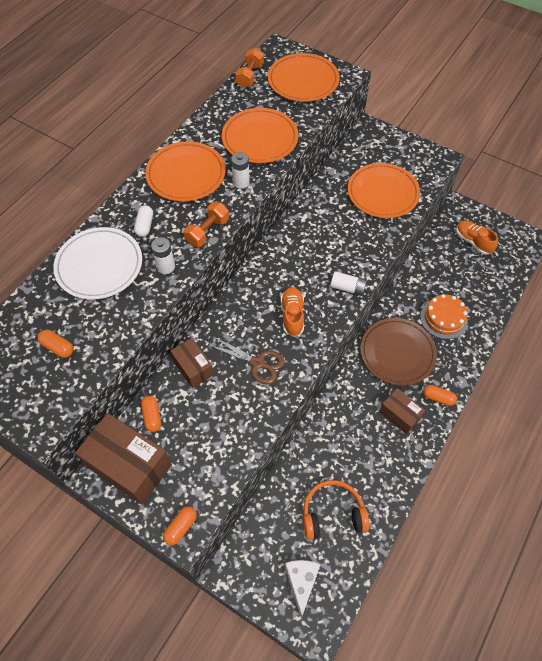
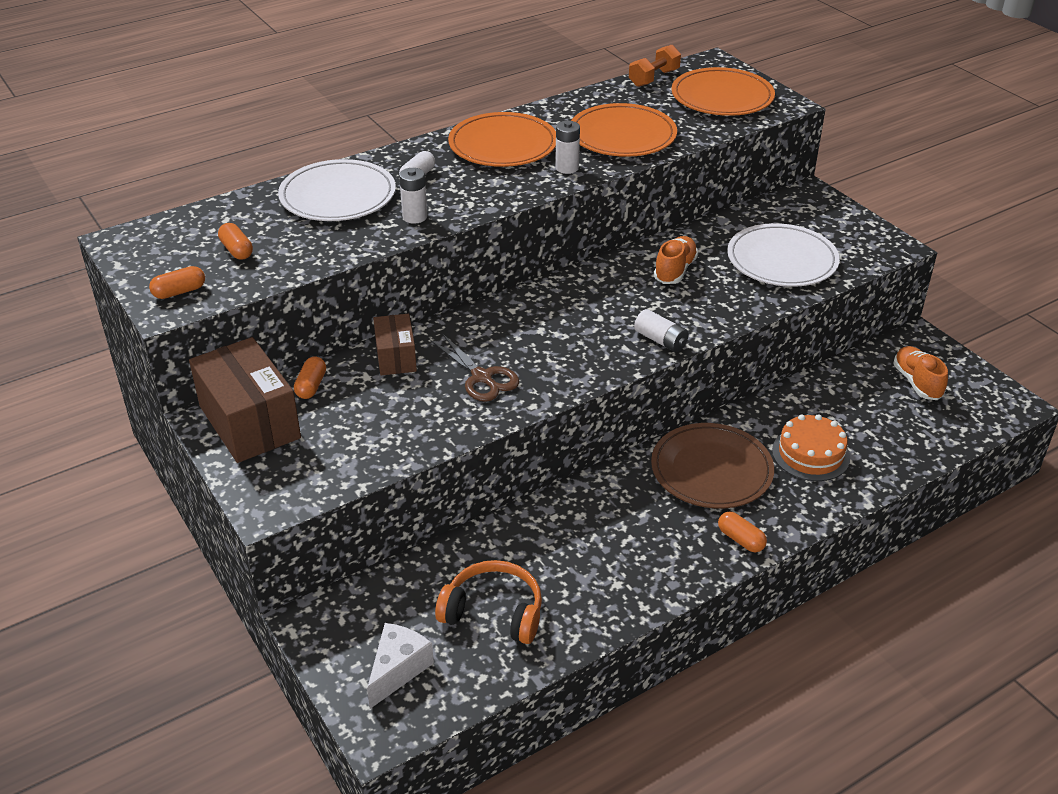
camera: 25 degrees right, 20 degrees down
orange capsule [163,506,197,545] -> orange capsule moved to [149,266,205,299]
orange dumbbell [184,202,229,247] -> none
orange shoe [281,287,304,337] -> orange shoe moved to [654,236,698,284]
orange plate [348,163,420,218] -> white plate [727,223,840,287]
brown box [379,388,426,434] -> none

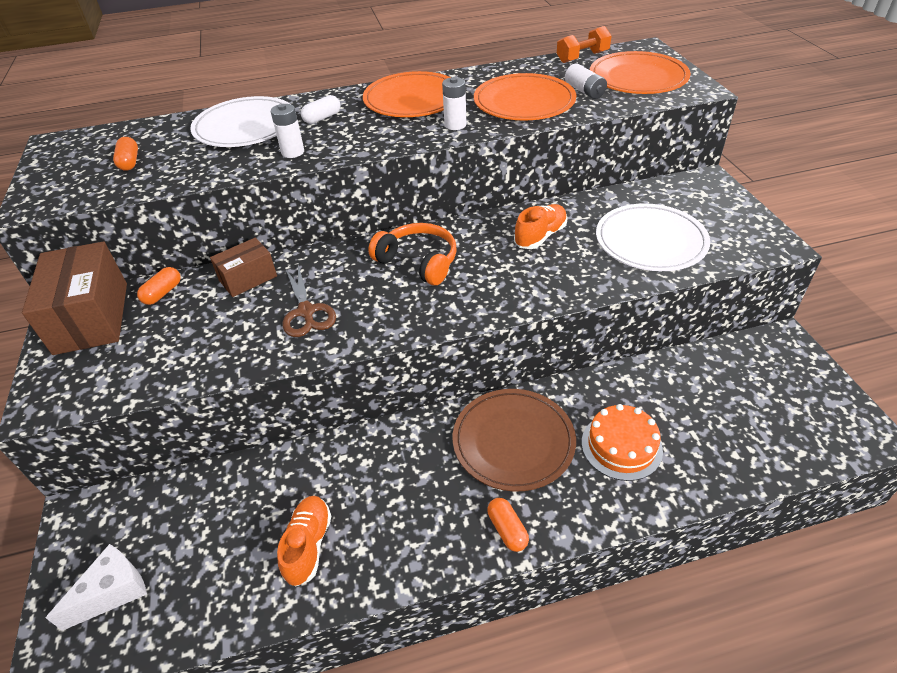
camera: 20 degrees right, 5 degrees up
orange capsule [149,266,205,299] -> none
brown box [373,314,417,376] -> brown box turned 45 degrees clockwise [210,238,277,297]
orange headphones [435,560,542,644] -> orange headphones moved to [368,223,457,285]
white battery [634,309,689,352] -> white battery moved to [565,63,607,99]
orange shoe [893,346,948,400] -> orange shoe moved to [277,496,331,587]

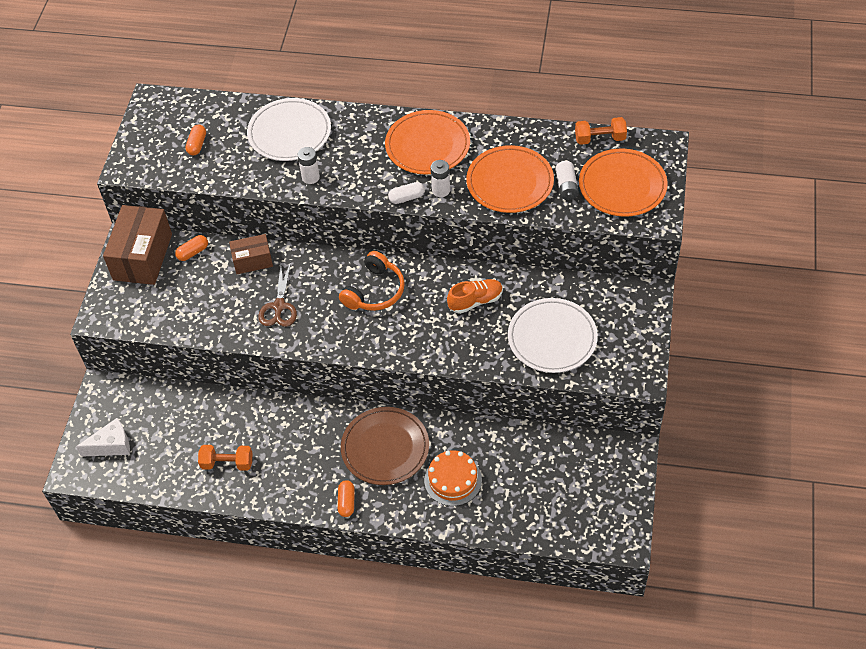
camera: 25 degrees right, 10 degrees up
orange shoe [277,496,331,587] -> orange dumbbell [198,445,252,471]
white capsule [301,95,340,124] -> white capsule moved to [388,182,425,204]
orange headphones [368,223,457,285] -> orange headphones turned 60 degrees clockwise [339,251,405,311]

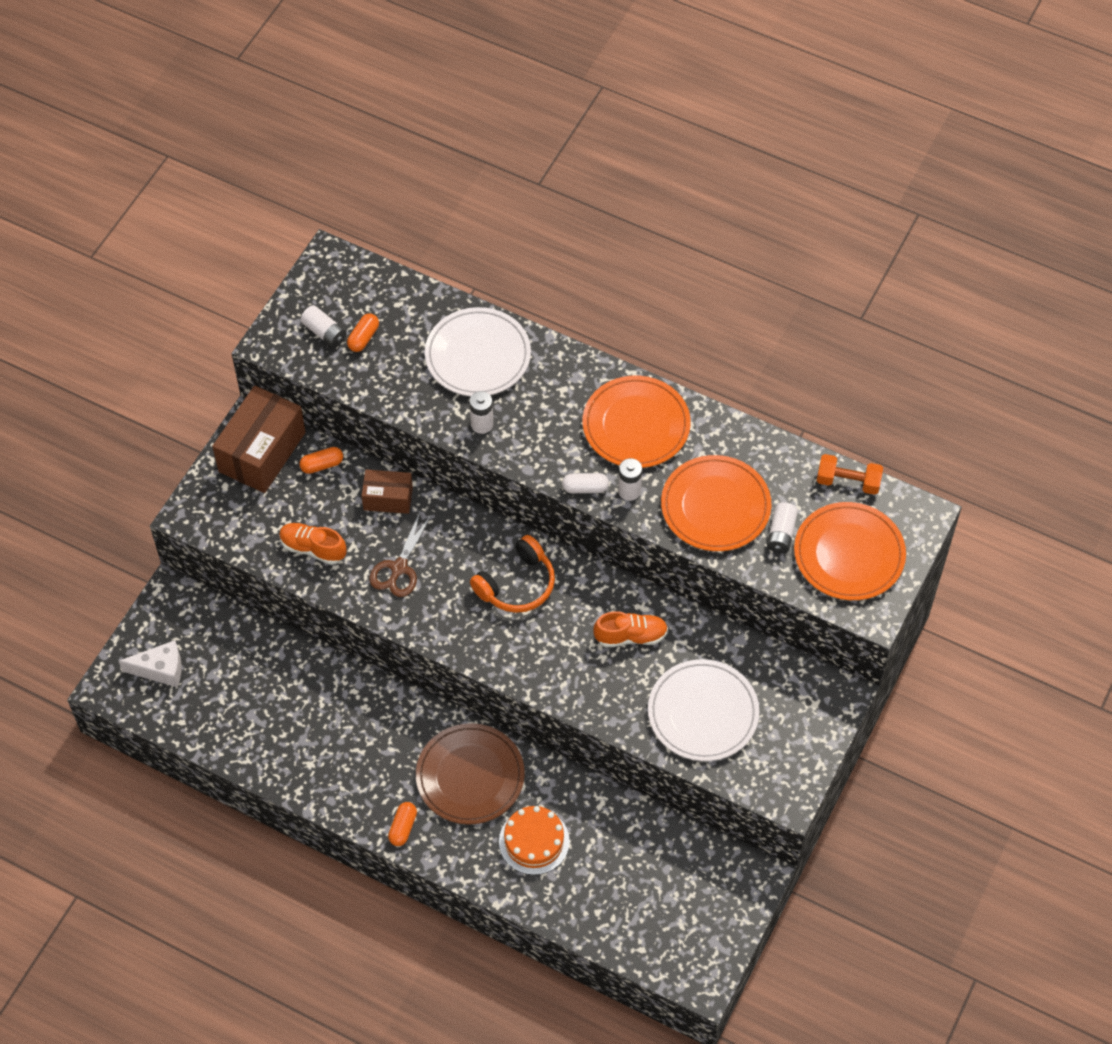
camera: 15 degrees right, 5 degrees up
orange dumbbell [198,445,252,471] -> none
none -> orange shoe [279,523,346,565]
none -> white battery [301,305,346,348]

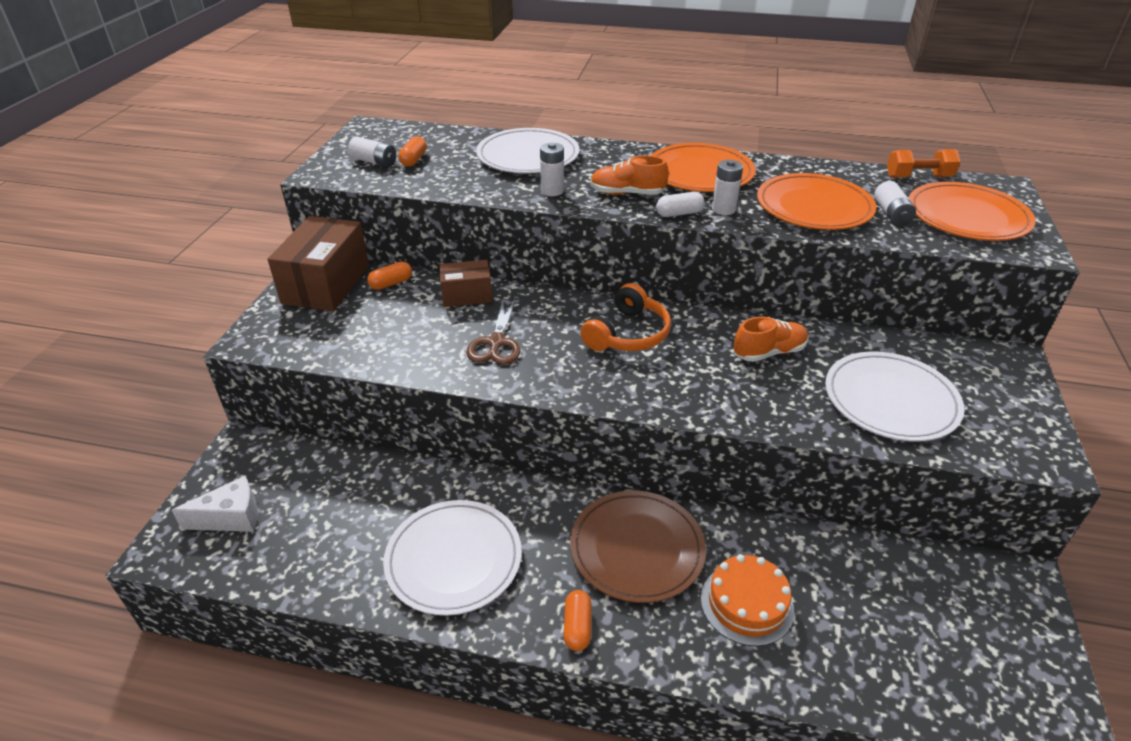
camera: 15 degrees left, 20 degrees down
orange shoe [279,523,346,565] -> orange shoe moved to [590,155,669,195]
none -> white plate [383,500,522,616]

